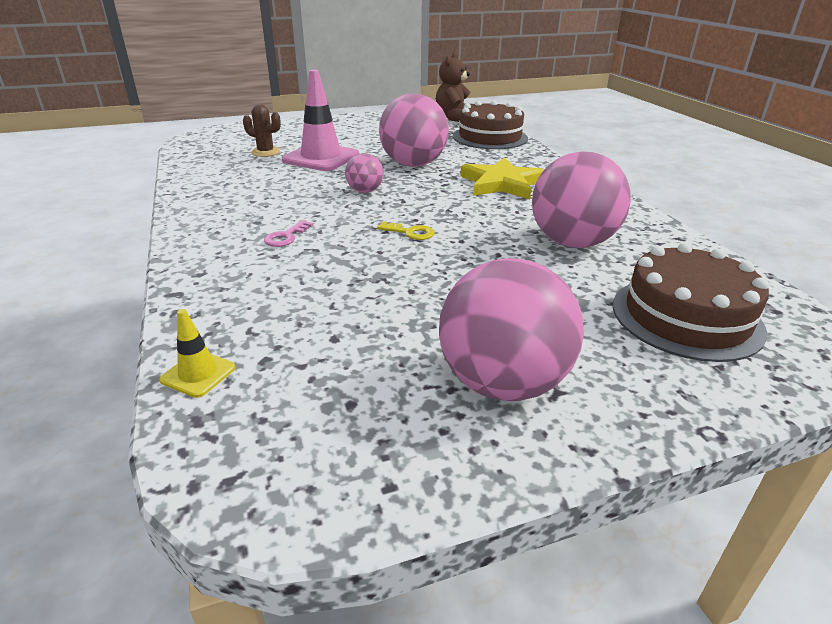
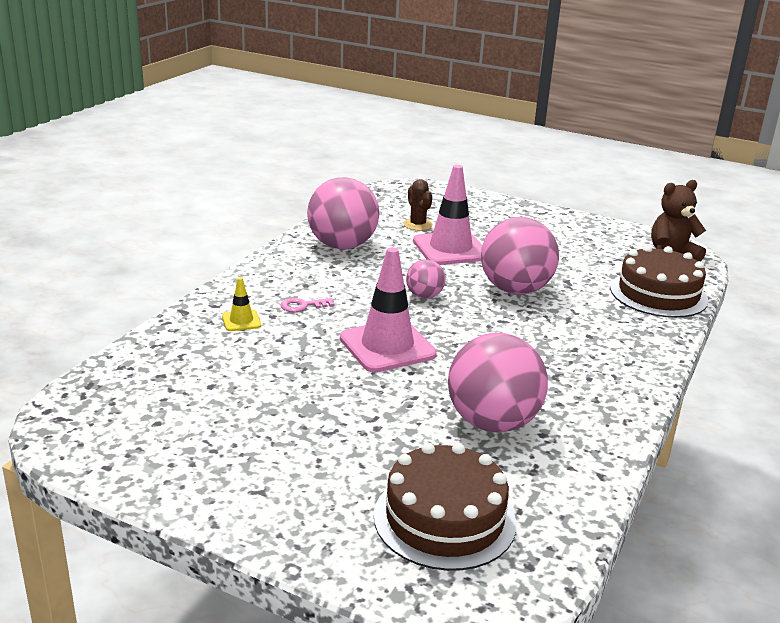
camera: 45 degrees right, 5 degrees down
yellow traffic cone [159,309,236,398] -> yellow traffic cone moved to [222,277,261,331]
yellow key [377,221,435,240] -> pink traffic cone [340,247,437,372]
pink ball [439,258,584,401] -> pink ball moved to [307,177,379,249]
yellow star [460,157,545,200] -> none

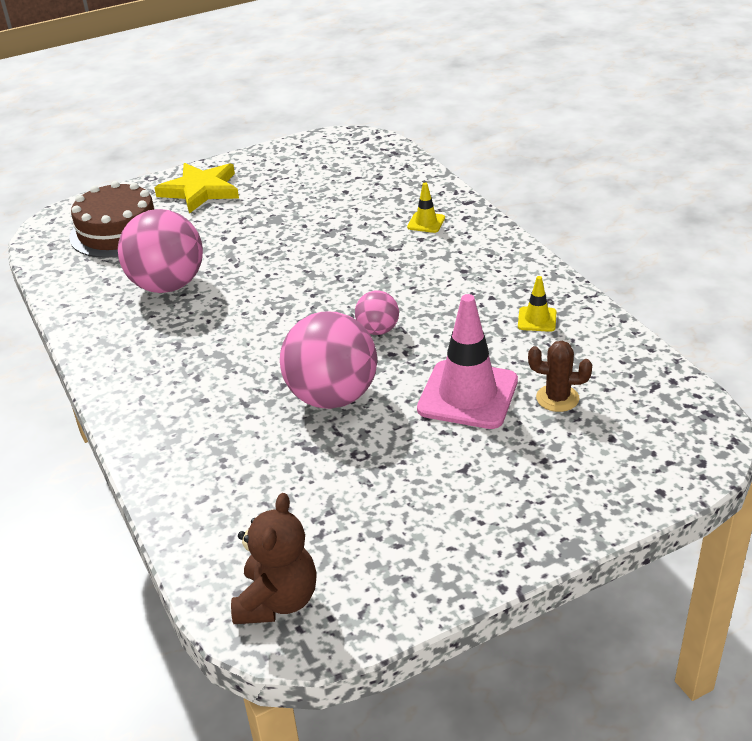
camera: 130 degrees right, 10 degrees up
pink key [281,298,334,312] -> none
pink ball [307,177,379,249] -> yellow traffic cone [518,276,556,332]
pink traffic cone [340,247,437,372] -> none
brown cake [610,245,709,318] -> none
none -> yellow star [154,163,239,214]

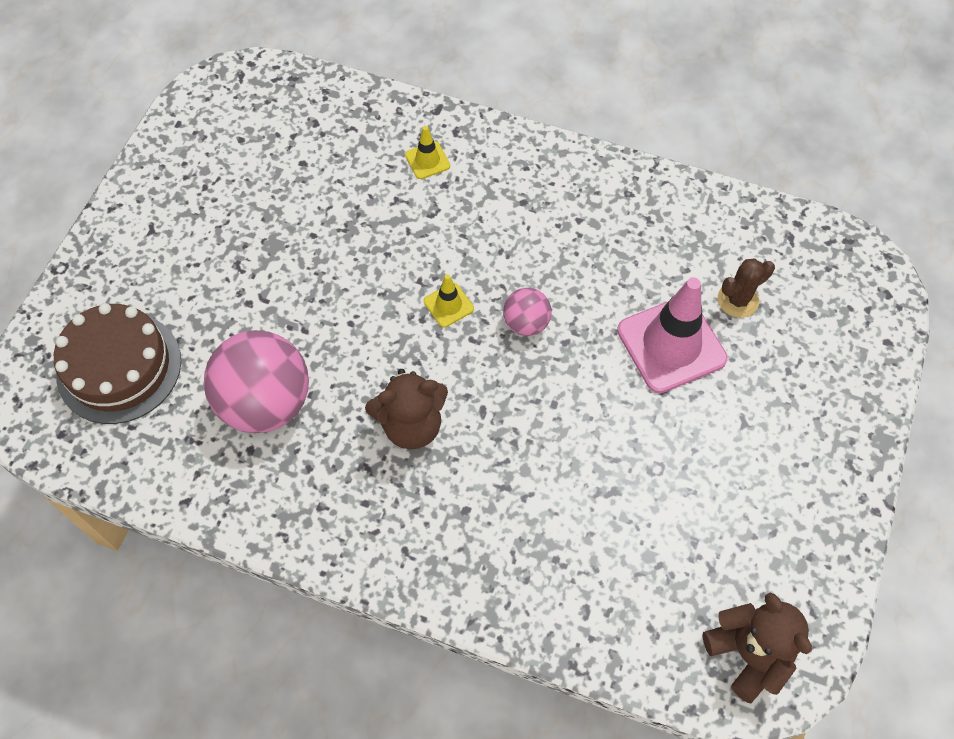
camera: 45 degrees left, 25 degrees up
yellow star [154,163,239,214] -> none
pink ball [280,311,377,409] -> none
yellow traffic cone [518,276,556,332] -> yellow traffic cone moved to [424,274,474,327]
none -> brown teddy bear [365,369,448,449]

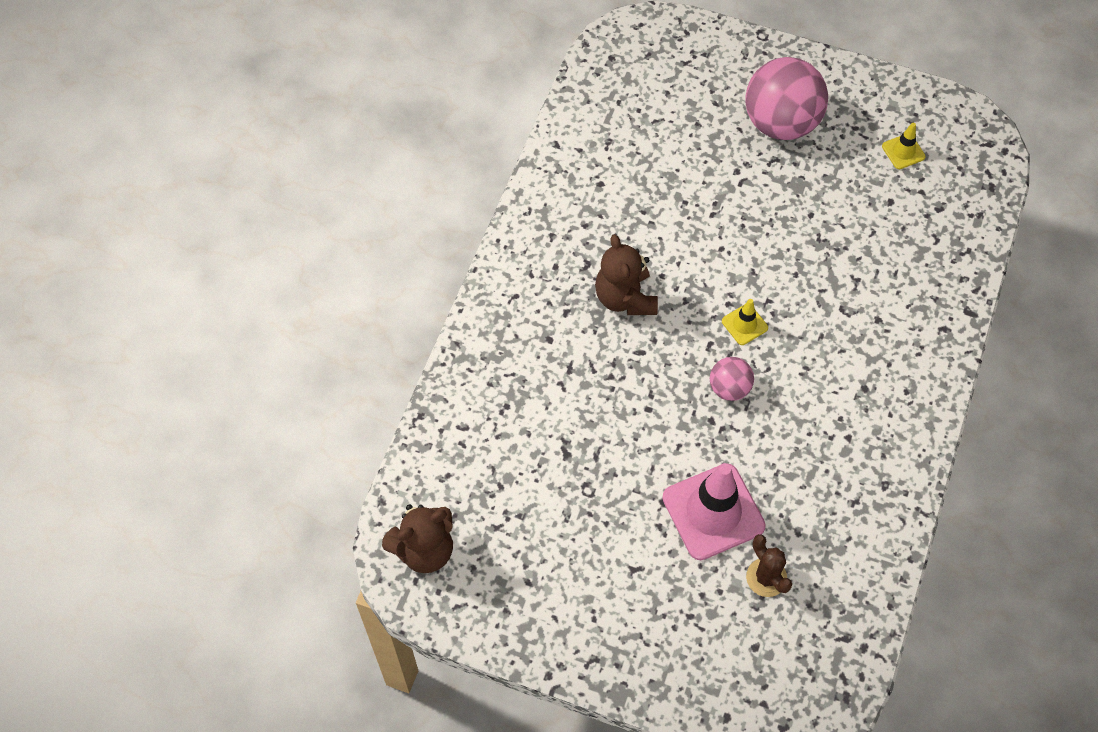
camera: 90 degrees right, 0 degrees up
brown cake [54,303,181,424] -> none
pink ball [204,330,309,433] -> pink ball moved to [745,57,828,140]
yellow traffic cone [405,126,450,179] -> yellow traffic cone moved to [882,123,925,169]

